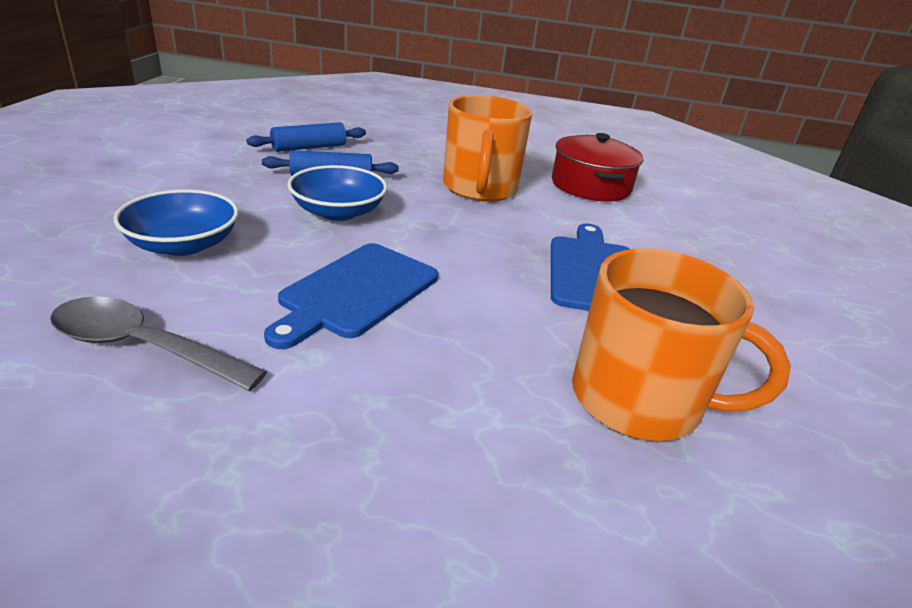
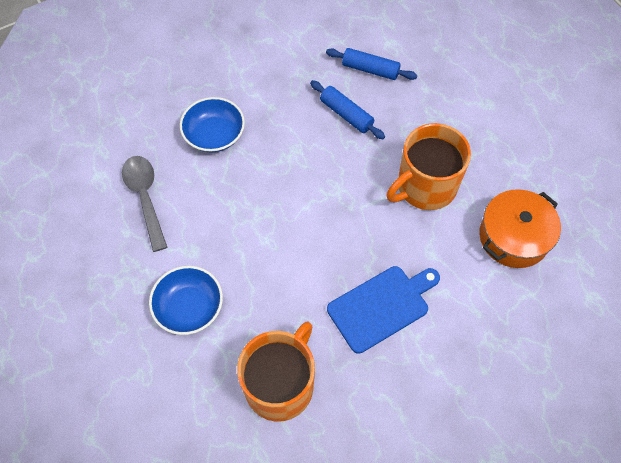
camera: 55 degrees right, 30 degrees up
blue cutting board [264,243,438,349] -> none
blue bowl [287,165,387,221] -> blue bowl moved to [149,266,223,335]
red pot [552,133,643,201] -> orange pot [479,189,561,268]
orange mug [572,248,791,441] -> orange mug turned 135 degrees counterclockwise [237,322,315,422]

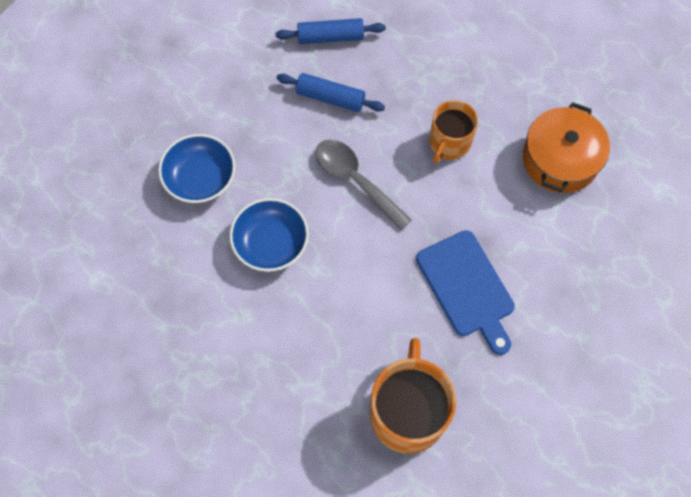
camera: 25 degrees left, 5 degrees up
grey spoon [122,156,167,252] -> grey spoon moved to [315,139,412,230]
blue bowl [149,266,223,335] -> blue bowl moved to [230,198,309,272]
blue cutting board [327,266,440,354] -> blue cutting board turned 120 degrees clockwise [416,230,515,355]
orange mug [387,123,471,210] -> orange mug [429,100,478,163], size x0.63

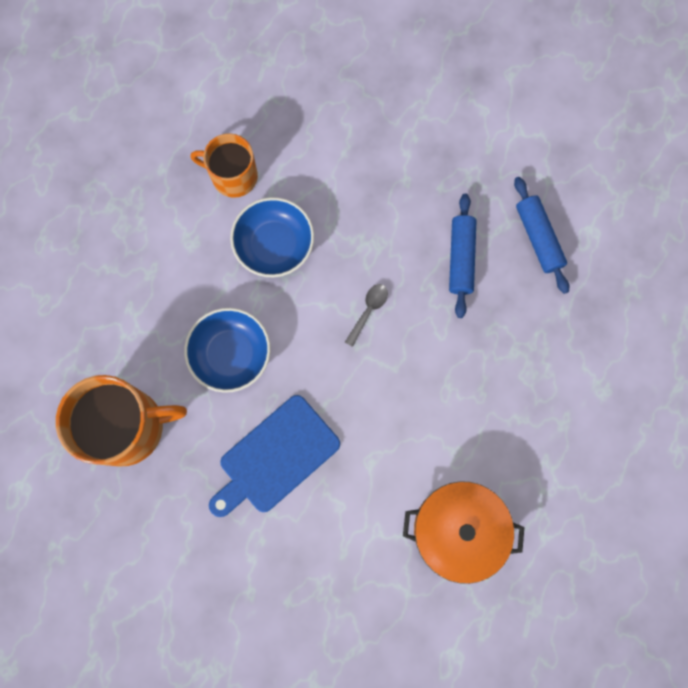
camera: 75 degrees right, 10 degrees up
blue bowl [158,134,235,203] -> blue bowl moved to [184,308,271,393]
grey spoon [315,139,412,230] -> grey spoon [345,284,388,347], size x0.52
orange mug [429,100,478,163] -> orange mug moved to [191,133,258,198]

